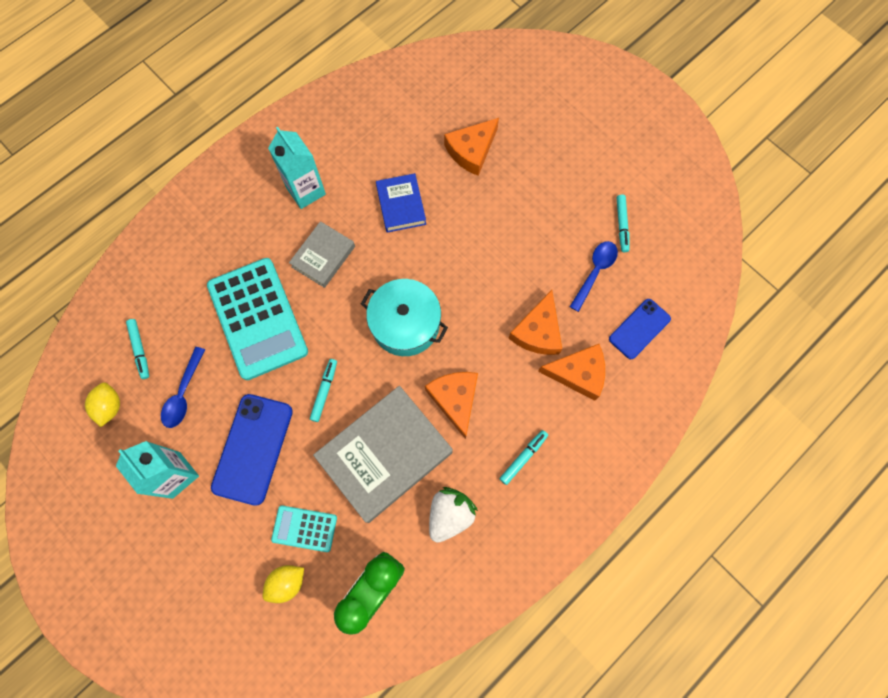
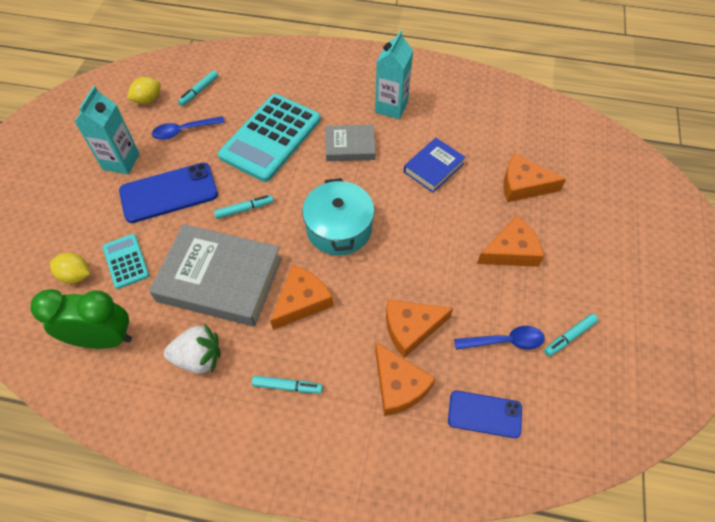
camera: 55 degrees right, 15 degrees down
none -> orange cheese [477,216,544,267]

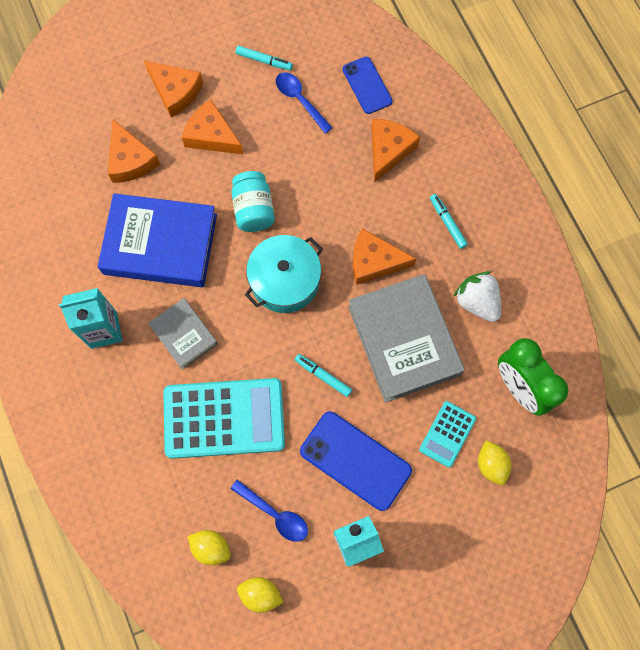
camera: 125 degrees left, 15 degrees up
turquoise marker [178,70,218,106] -> yellow lemon [187,530,230,565]
orange cheese [386,299,453,358] -> orange cheese moved to [144,60,203,117]
blue book [404,138,466,193] -> blue book [98,193,217,287], size x1.86
none -> turquoise jar [231,171,275,232]

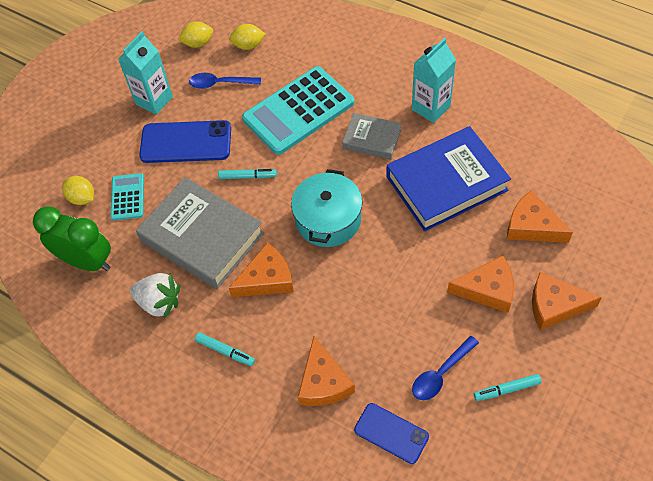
camera: 150 degrees right, 15 degrees down
turquoise jar [231,171,275,232] -> none
blue spoon [276,72,332,133] -> blue spoon turned 120 degrees clockwise [412,336,479,400]

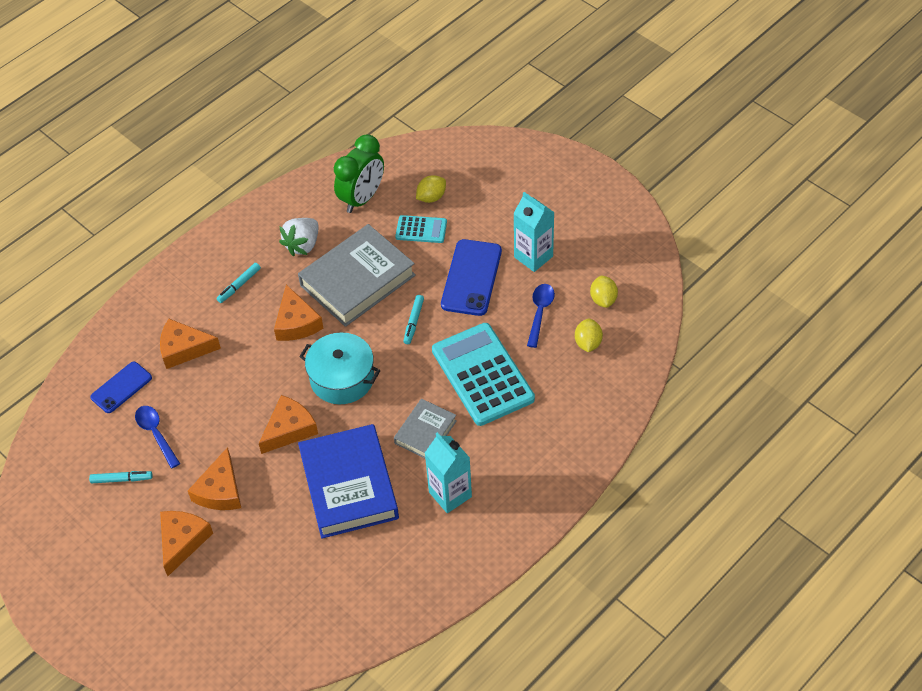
camera: 100 degrees right, 5 degrees down
turquoise marker [474,374,541,401] -> turquoise marker turned 90 degrees clockwise [89,471,152,484]
orange cheese [507,191,573,243] -> orange cheese moved to [259,395,318,454]

